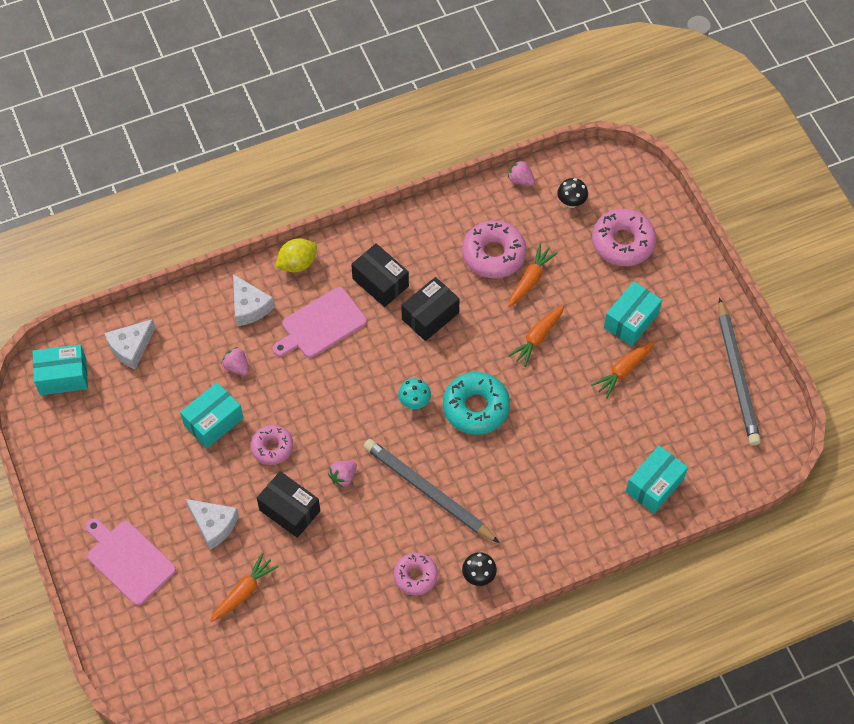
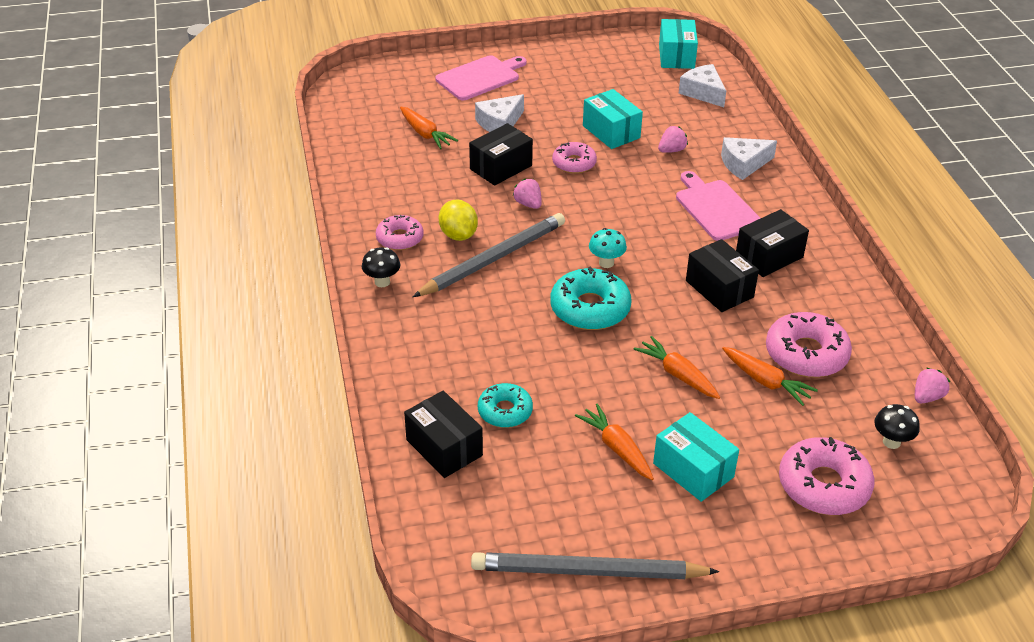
camera: 100 degrees right, 20 degrees down
yellow lemon [275,238,317,272] -> yellow lemon moved to [439,199,478,241]
turquoise box [626,445,688,514] -> black box [404,391,483,478]
none -> turquoise donut [478,383,533,428]

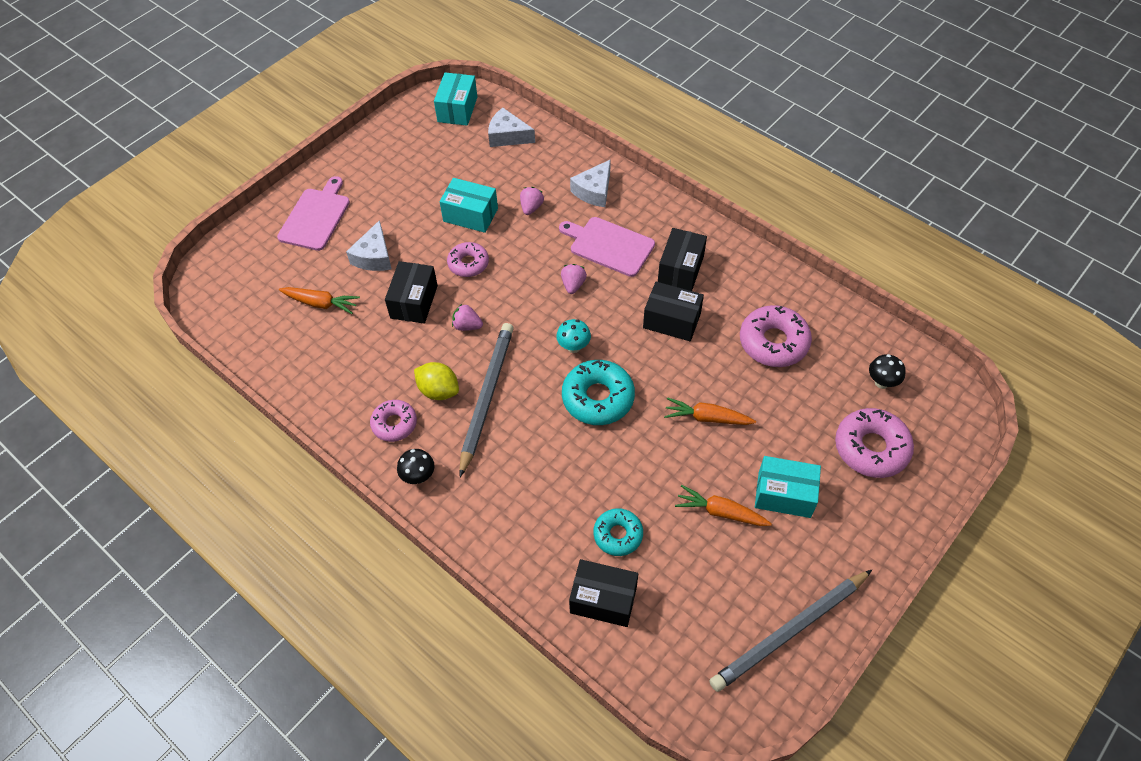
camera: 35 degrees left, 15 degrees up
turquoise box [659,19,698,69] -> turquoise box turned 45 degrees clockwise [434,72,477,126]
orange carrot [722,347,818,406] -> none
pink strawberry [915,367,950,403] -> pink strawberry moved to [561,264,587,294]

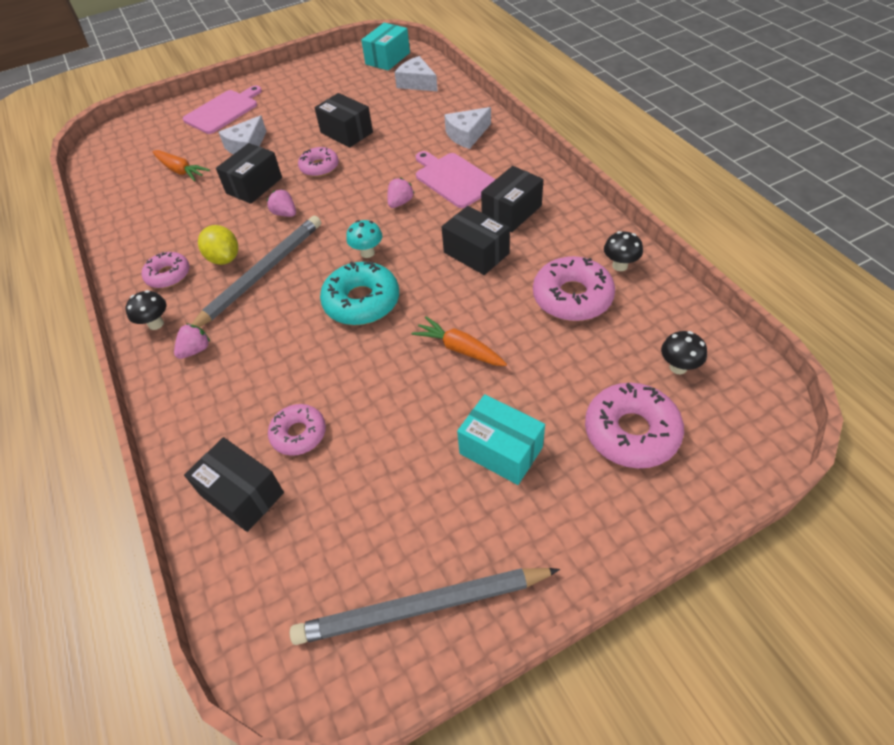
camera: 25 degrees right, 5 degrees down
turquoise box [439,178,498,233] -> black box [314,93,373,147]
pink strawberry [520,187,544,215] -> pink strawberry moved to [174,324,210,359]
turquoise donut [593,508,643,556] -> pink donut [268,404,326,456]
orange carrot [675,485,772,526] -> none
none -> black mushroom [604,231,643,271]

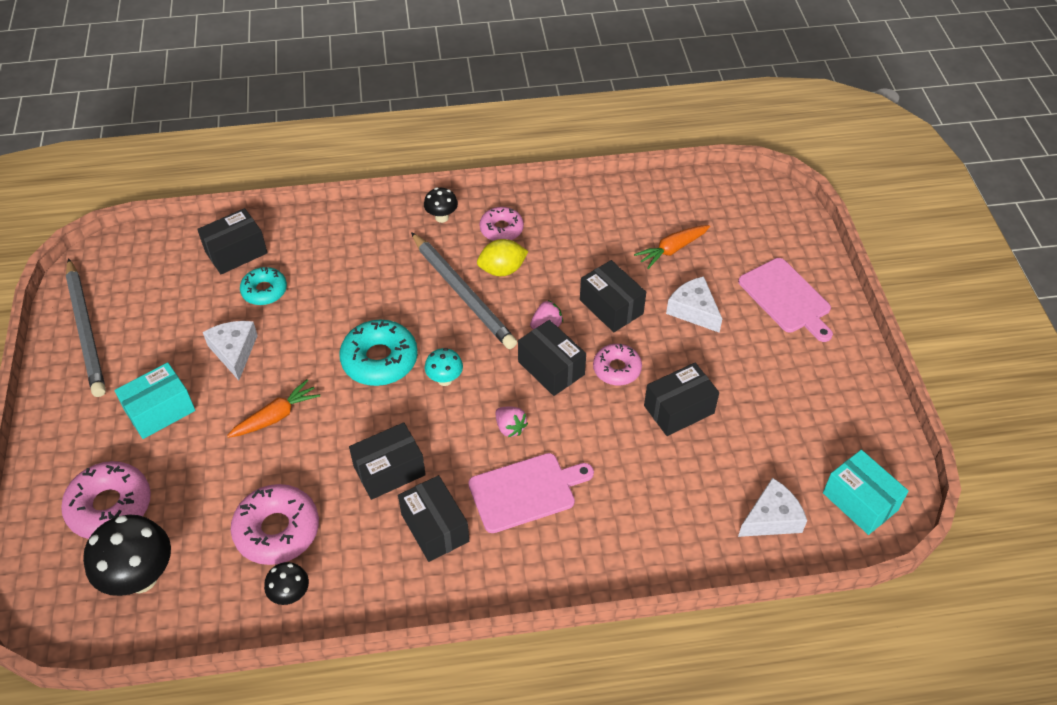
camera: 105 degrees right, 0 degrees up
pink strawberry [174,324,210,359] -> none
pink donut [268,404,326,456] -> turquoise donut [240,267,287,305]
grey pencil [290,568,560,645] -> grey pencil turned 150 degrees clockwise [66,258,106,397]
white cheese [444,107,491,149] -> white cheese moved to [203,321,258,380]
black mushroom [661,331,707,374] -> black mushroom [83,515,171,596], size x1.90
none -> black box [518,320,586,396]

